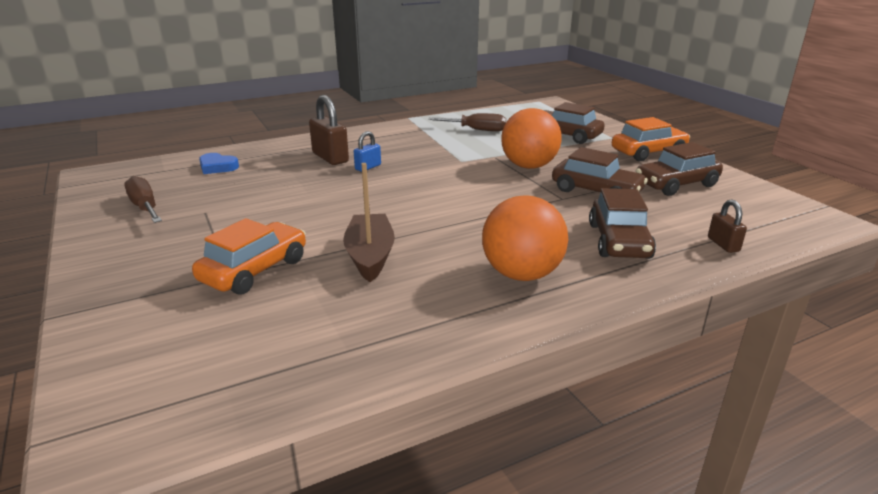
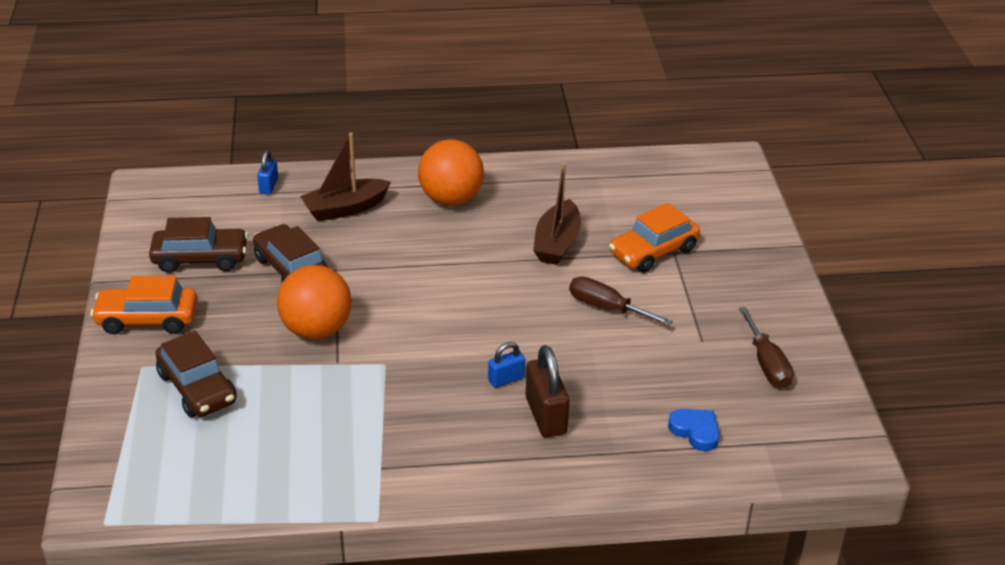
camera: 160 degrees left, 10 degrees up
brown screwdriver [428,113,506,131] -> brown screwdriver moved to [569,276,673,326]
brown car [589,188,656,259] -> brown boat [300,133,391,222]
brown padlock [708,200,747,253] -> blue padlock [257,150,278,194]

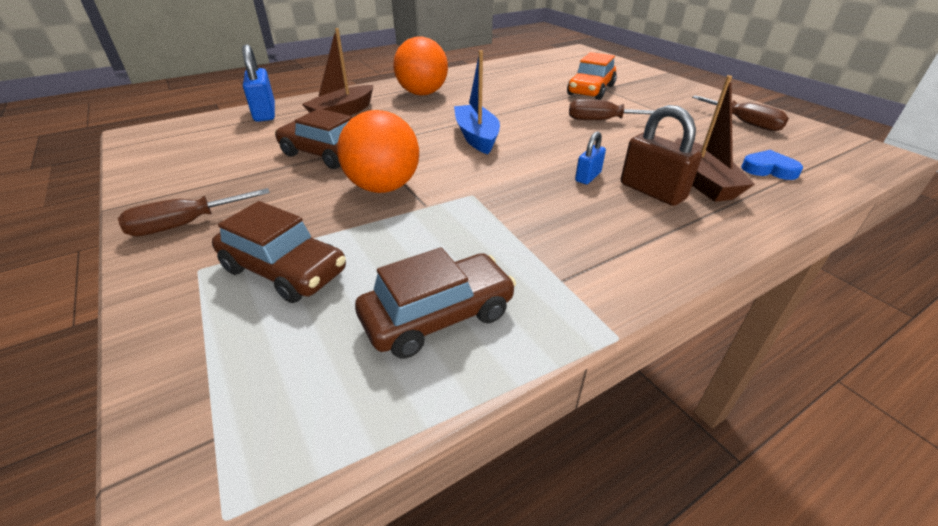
camera: 25 degrees left, 0 degrees up
orange car [91,276,197,334] -> brown screwdriver [118,188,270,236]
brown car [149,217,248,273] -> brown car moved to [355,247,516,359]
blue padlock [257,150,278,194] -> blue padlock [242,44,275,122], size x1.75
brown boat [533,163,581,265] -> brown boat moved to [675,75,755,202]
none -> blue boat [454,50,500,154]

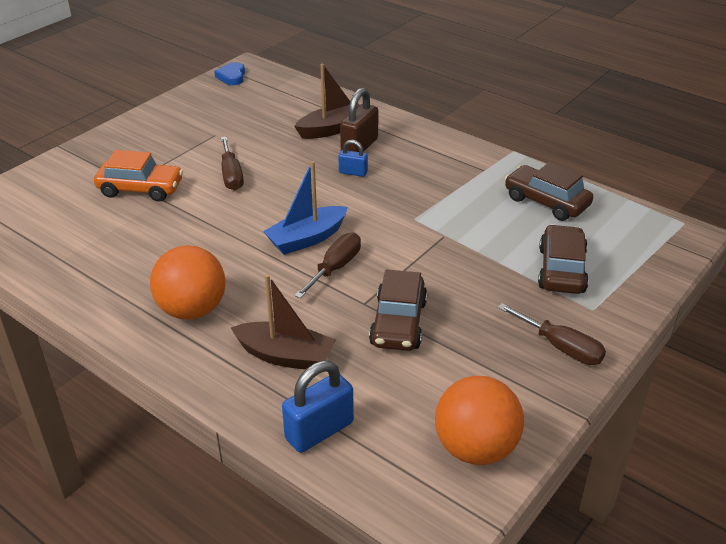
camera: 110 degrees left, 0 degrees up
orange ball [337,110,419,193] -> orange ball moved to [435,376,524,465]
brown screwdriver [692,95,789,131] -> brown screwdriver moved to [294,233,361,299]
blue heart [741,150,803,180] -> blue heart moved to [214,62,245,85]

